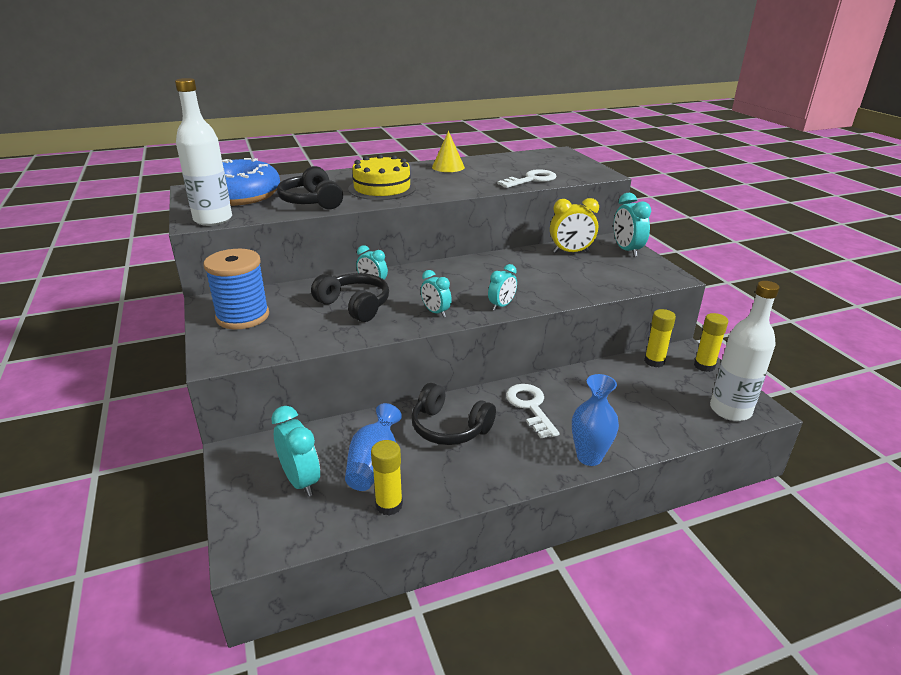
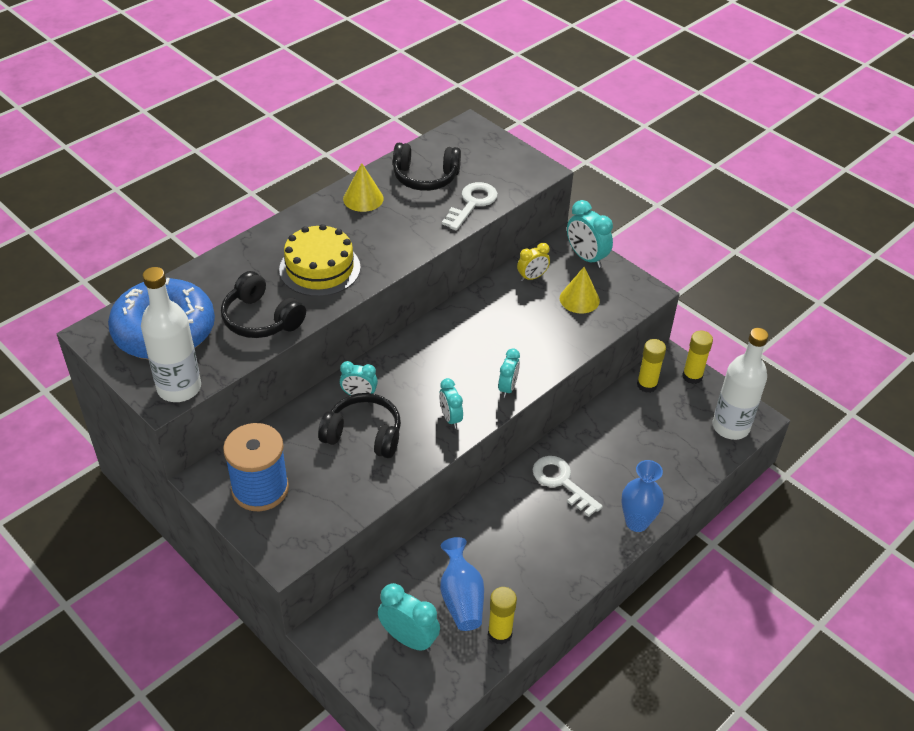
camera: 25 degrees left, 15 degrees up
black headphones [411,383,496,445] -> black headphones moved to [393,143,461,191]
turquoise clock [421,270,452,317] -> turquoise clock turned 45 degrees clockwise [439,378,463,429]
yellow clock [550,198,599,253] -> yellow clock [517,243,550,282], size x0.64
none -> yellow cone [560,267,600,314]

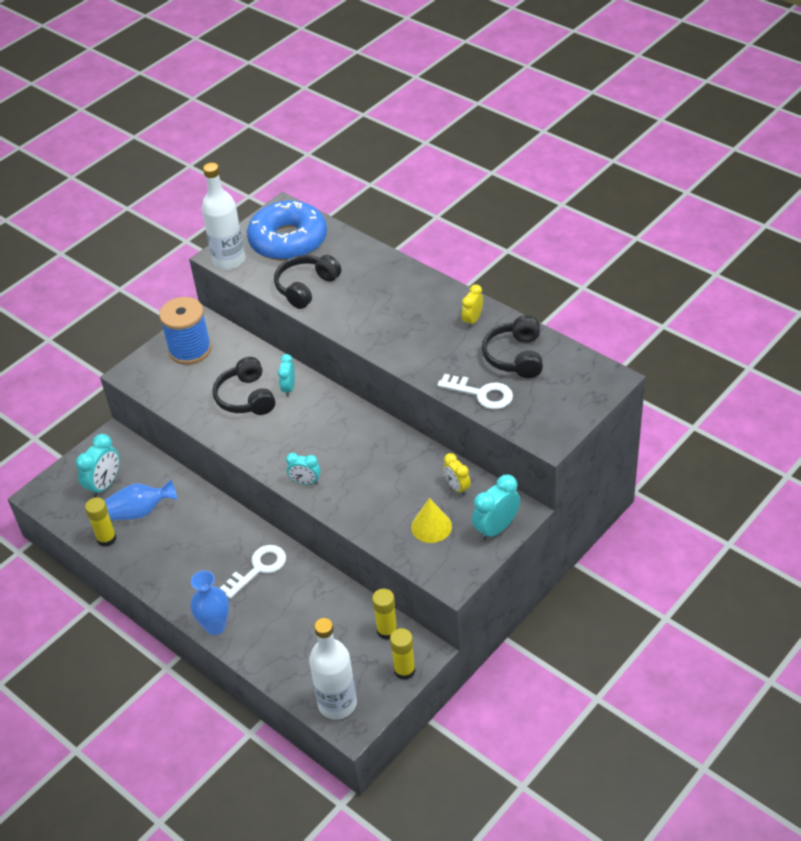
camera: 90 degrees right, 0 degrees up
yellow cake [279,224,361,296] -> none
black headphones [318,393,401,458] -> black headphones turned 150 degrees clockwise [212,357,275,415]
yellow cone [343,163,384,212] -> yellow clock [462,284,483,328]
turquoise clock [439,378,463,429] -> none

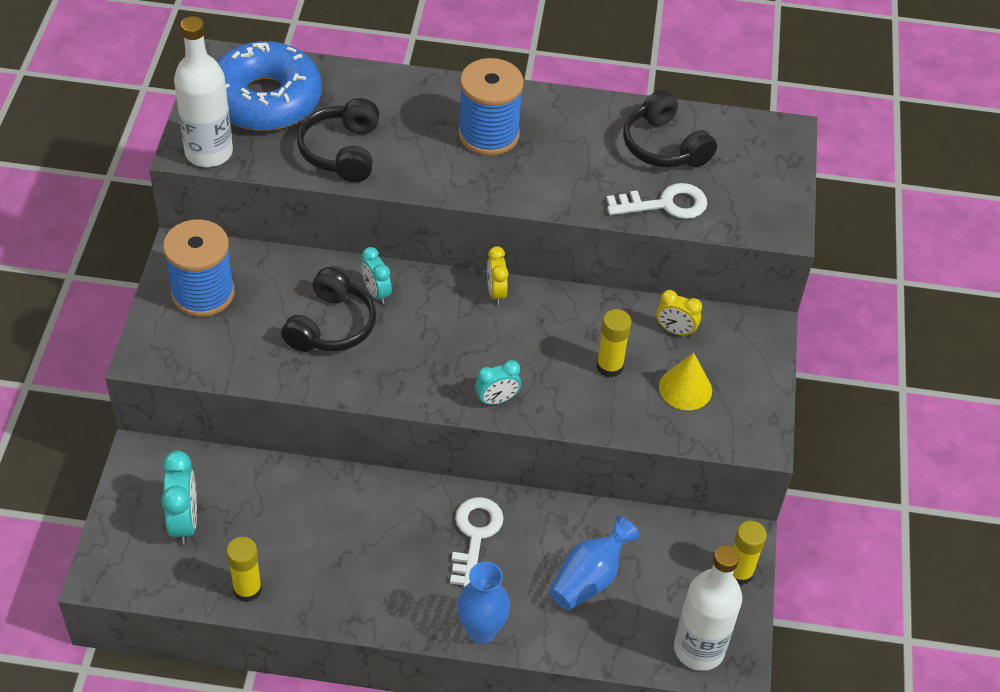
camera: 40 degrees left, 5 degrees up
blue vase [104,479,177,520] -> blue vase moved to [549,516,640,610]
black headphones [212,357,275,415] -> black headphones turned 105 degrees counterclockwise [281,267,376,352]
yellow glue stick [372,589,397,640] -> yellow glue stick moved to [596,309,632,378]
yellow clock [462,284,483,328] -> yellow clock moved to [487,246,508,305]
turquoise clock [472,475,520,541] -> none
none -> blue spool [458,58,524,156]

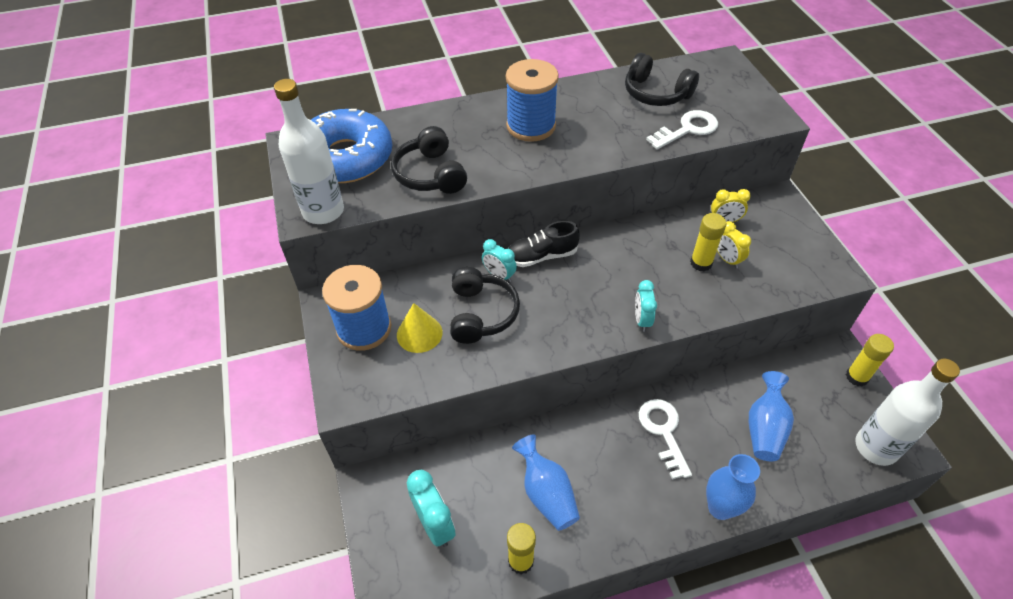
camera: 20 degrees left, 0 degrees up
turquoise clock [475,360,521,405] -> turquoise clock turned 135 degrees clockwise [635,280,657,332]
yellow clock [487,246,508,305] -> yellow clock moved to [717,221,751,268]
yellow cone [659,353,712,410] -> yellow cone moved to [397,303,442,353]
none -> black shoe [508,221,580,267]
none -> blue vase [512,435,580,531]

